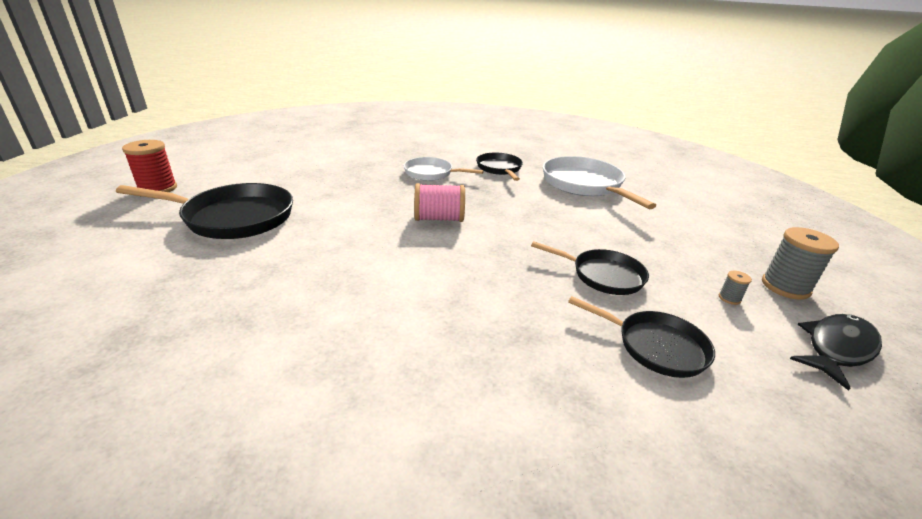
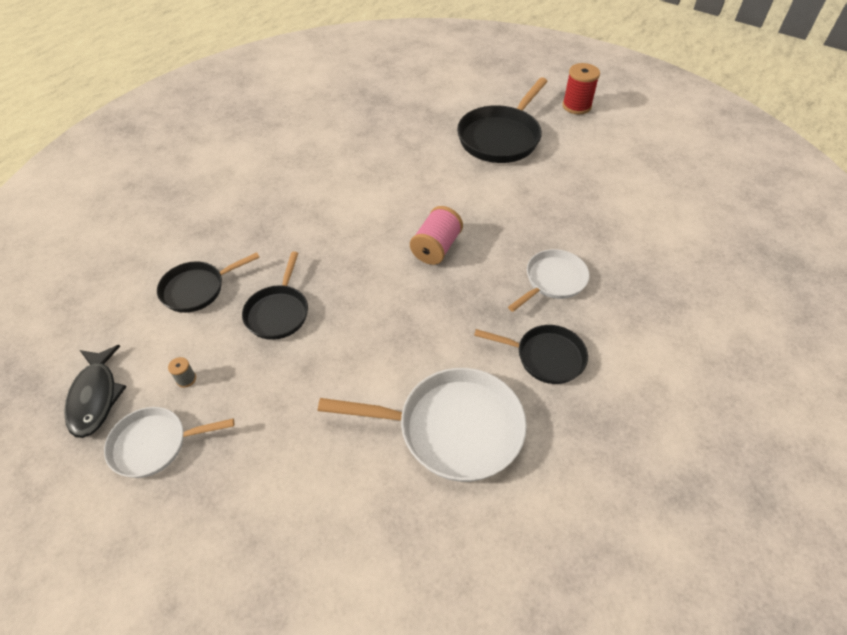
camera: 120 degrees right, 20 degrees up
black pan [531,241,649,295] -> black pan turned 45 degrees counterclockwise [242,251,308,340]
grey spool [762,227,839,300] -> white pan [104,407,234,478]

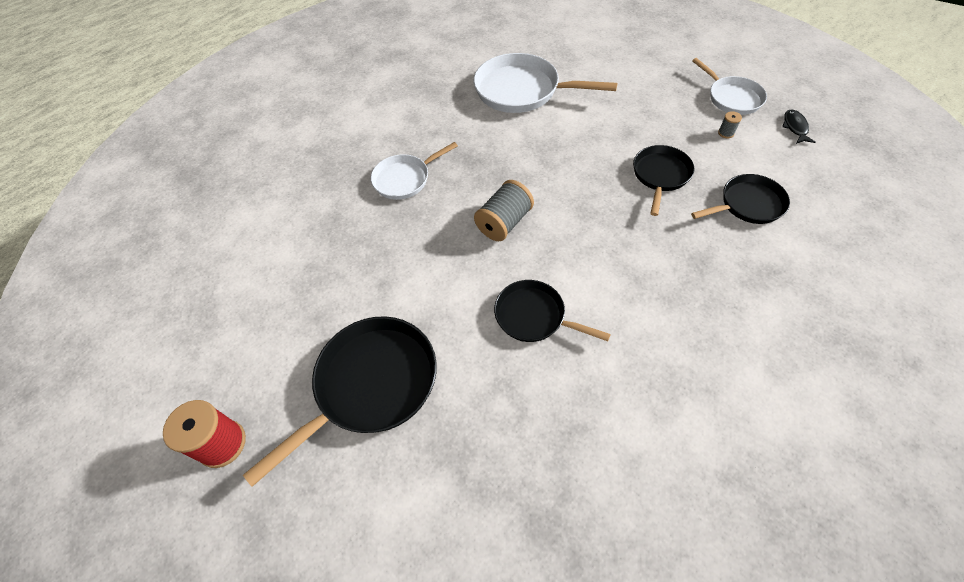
camera: 165 degrees left, 5 degrees up
black fish [64,345,127,438] -> black fish [782,109,816,144], size x0.58
white pan [104,407,234,478] -> white pan turned 60 degrees clockwise [692,58,767,115]
pink spool [410,206,463,265] -> grey spool [474,180,534,241]
black pan [474,325,588,384] -> black pan moved to [494,280,611,342]

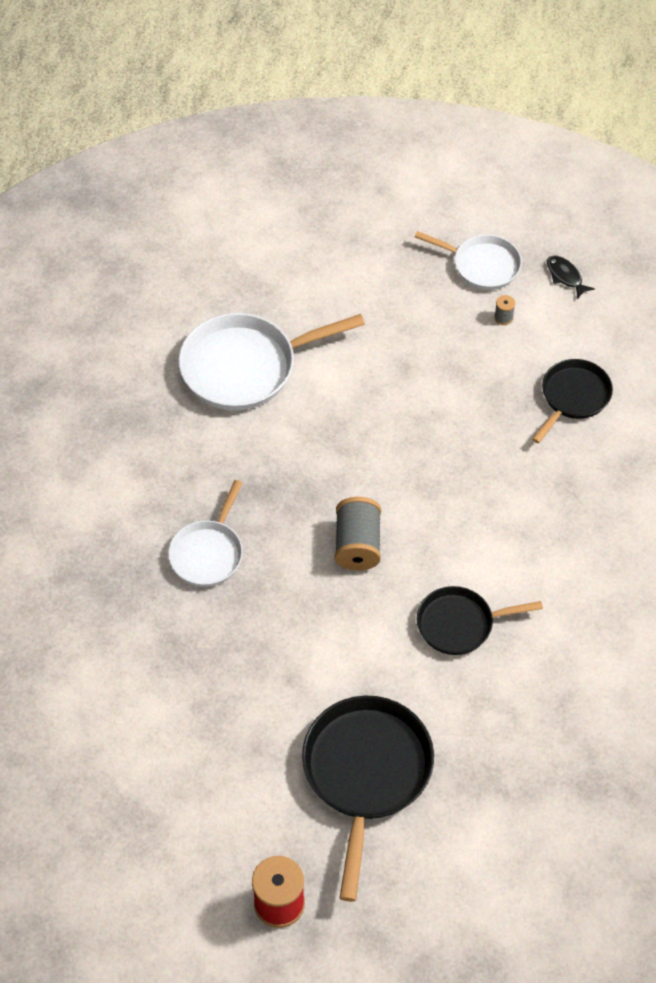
camera: 40 degrees left, 0 degrees up
black pan [633,145,694,216] -> none

